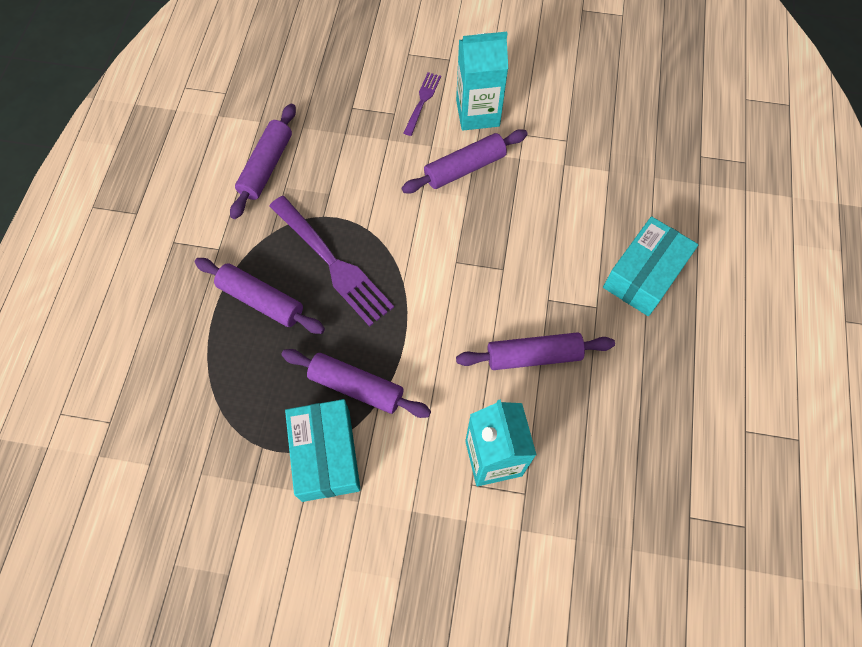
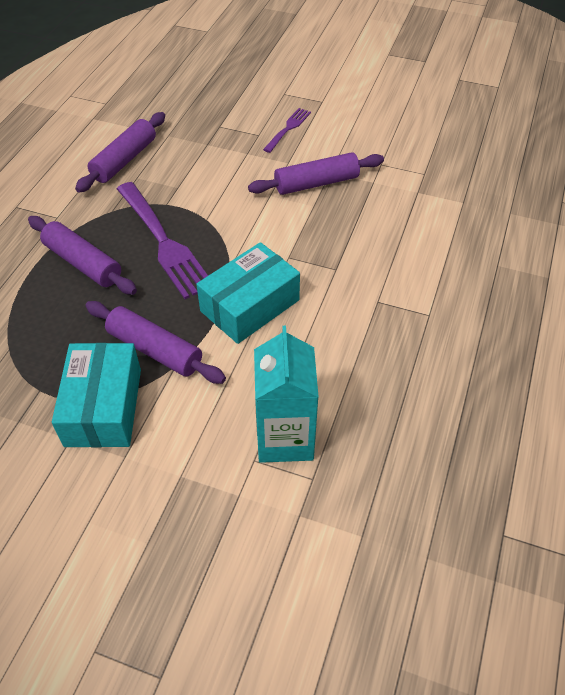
camera: 10 degrees right, 15 degrees down
turquoise carton [456,32,508,131] -> none
purple rolling pin [456,333,615,370] -> none
turquoise box [603,216,698,316] -> turquoise box moved to [196,242,300,344]

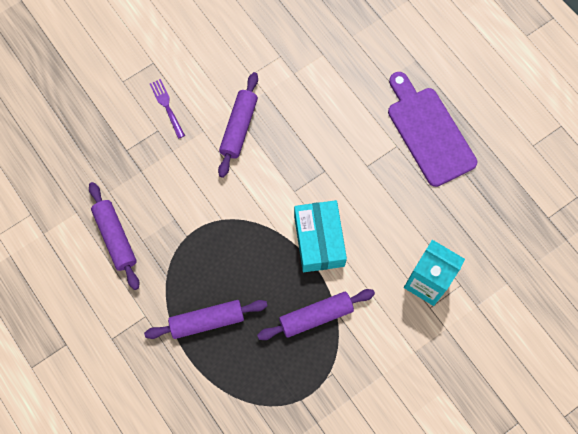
camera: 55 degrees left, 20 degrees up
turquoise box [52,343,141,447] -> none
purple fork [117,182,208,299] -> none
none -> purple cutting board [388,72,477,187]

